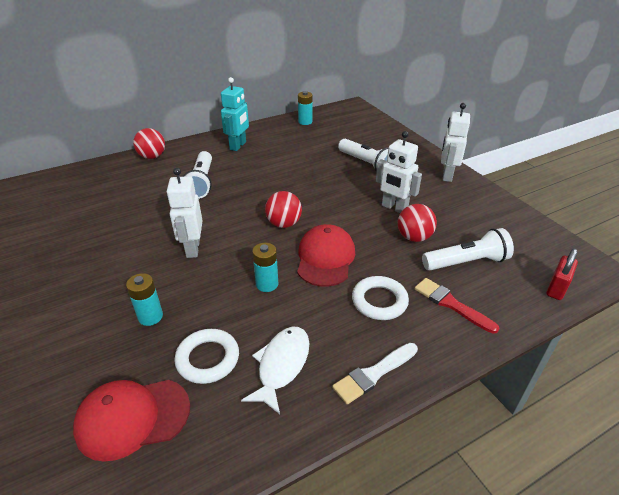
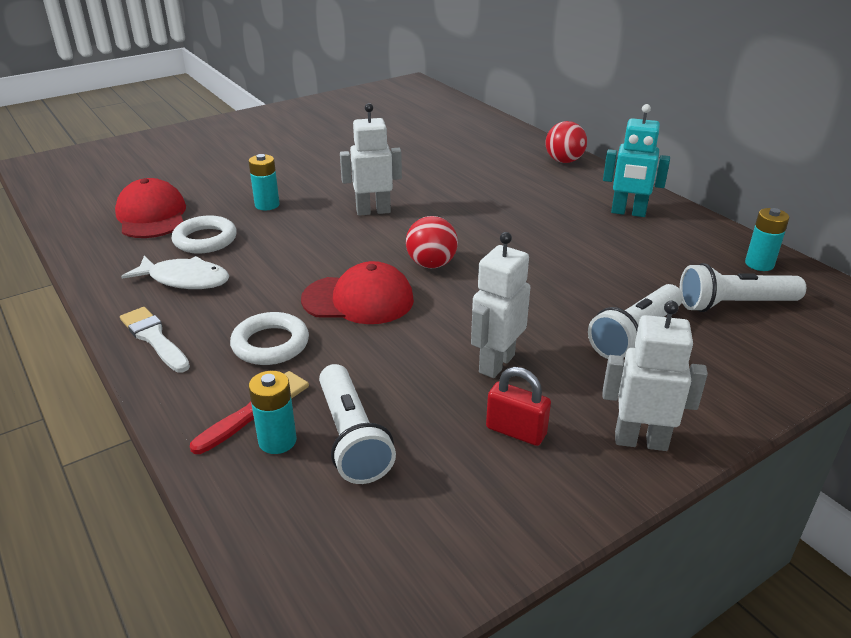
camera: 85 degrees right, 5 degrees down
white flashlight [183,151,212,199] -> white flashlight moved to [680,263,806,312]
turquoise battery [252,243,278,292] -> turquoise battery moved to [249,371,297,454]
red ball [398,204,437,242] -> none
red padlock [546,248,578,300] -> red padlock moved to [486,367,551,446]

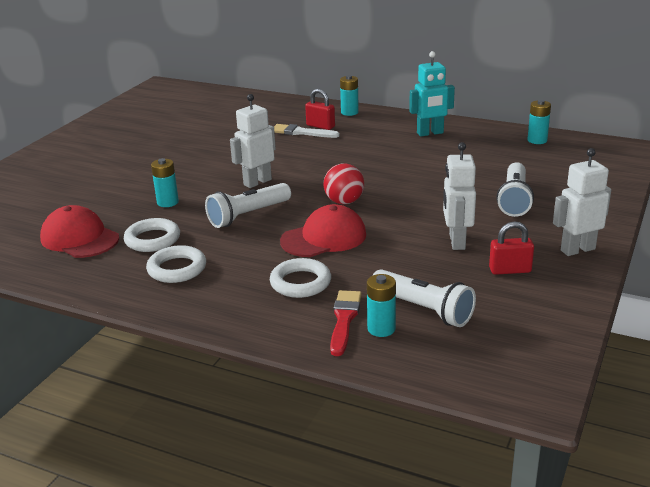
camera: 30 degrees left, 5 degrees down
white brush [120,307,190,372] -> white brush moved to [274,124,340,138]
white fish [121,256,229,289] -> white ring [146,245,206,283]
red ball [545,121,587,163] -> turquoise battery [340,75,359,116]
white flashlight [680,263,806,312] -> white flashlight moved to [205,183,291,228]
none -> red padlock [305,89,335,130]

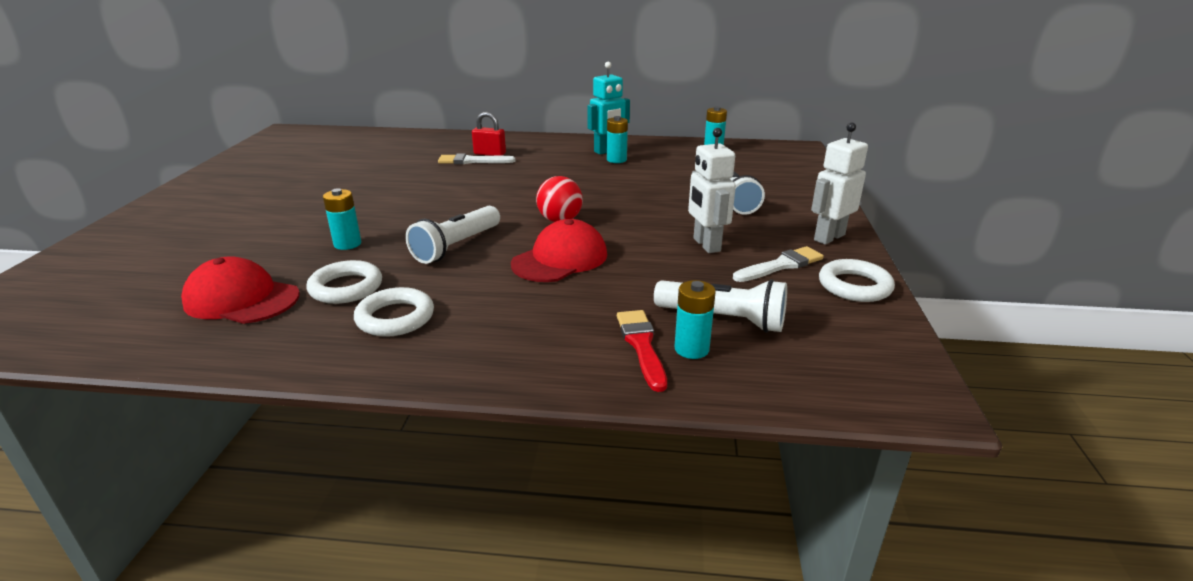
camera: 20 degrees left, 0 degrees up
white robot [230,94,276,188] -> none
white ring [270,258,331,298] -> white ring moved to [819,259,895,302]
turquoise battery [340,75,359,116] -> turquoise battery moved to [607,116,628,163]
red padlock [489,221,534,275] -> white brush [733,246,824,282]

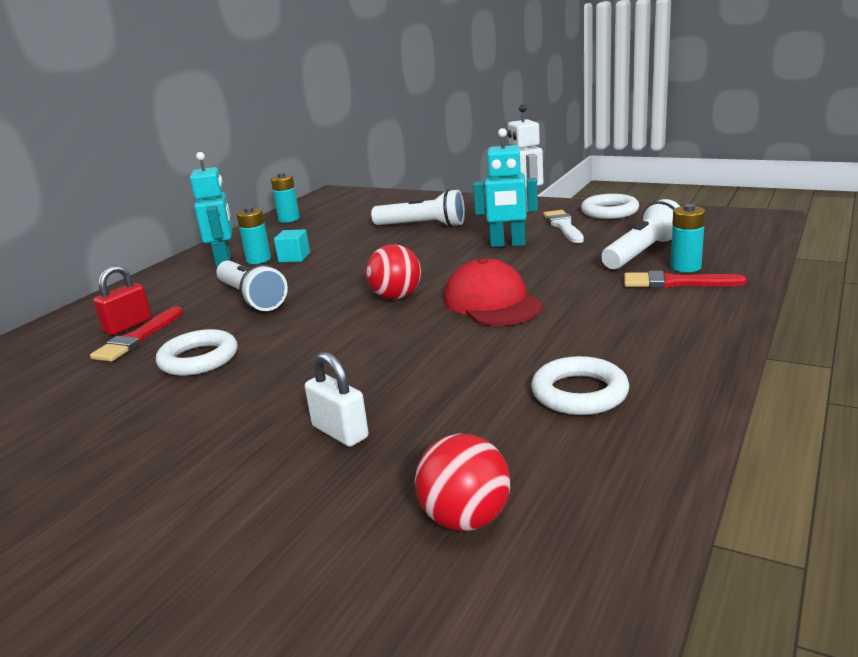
camera: 65 degrees left, 5 degrees down
red cap [181,256,300,324] -> red ball [415,434,510,531]
white ring [306,260,382,304] -> white ring moved to [156,329,238,376]
turquoise battery [323,188,361,250] -> white padlock [305,352,369,447]
white flashlight [406,206,500,264] -> white flashlight moved to [216,261,288,311]
white brush [438,154,515,164] -> red brush [90,307,183,362]
white robot [688,128,736,253] -> turquoise robot [473,128,538,247]
none -> turquoise cube [274,229,310,262]

